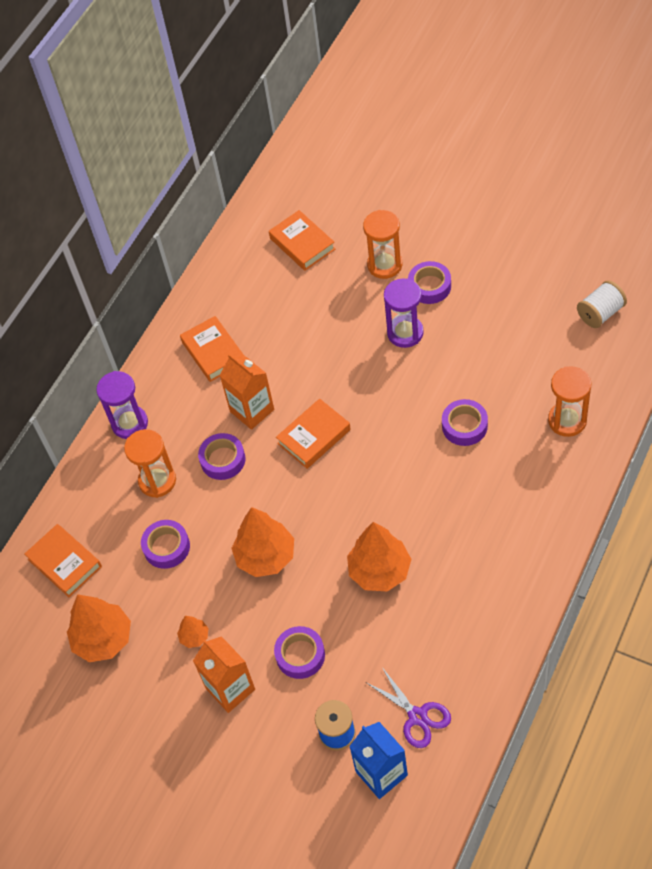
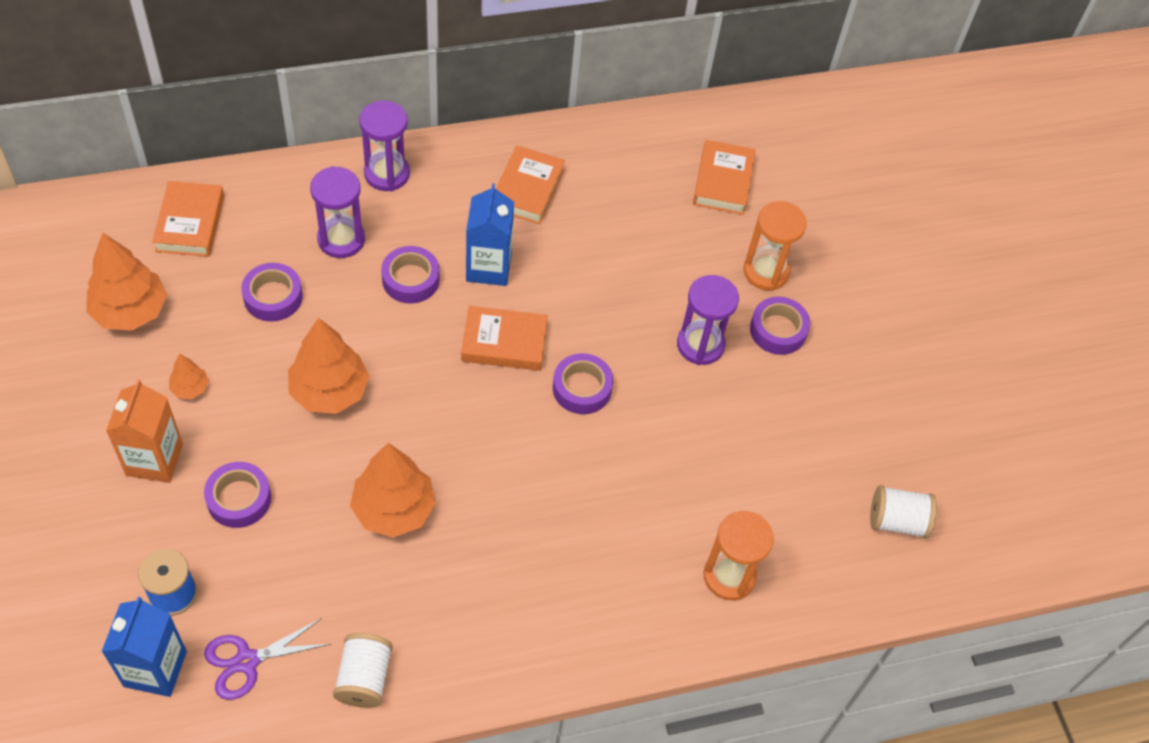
camera: 35 degrees right, 0 degrees up
orange hourglass [124,429,176,498] -> purple hourglass [310,166,365,258]
orange carton [219,354,274,430] -> blue carton [466,183,514,286]
purple scissors [366,667,451,748] -> purple scissors turned 60 degrees clockwise [204,618,331,700]
purple tape [442,399,488,446] -> purple tape moved to [553,353,613,414]
none -> white spool [333,633,393,708]

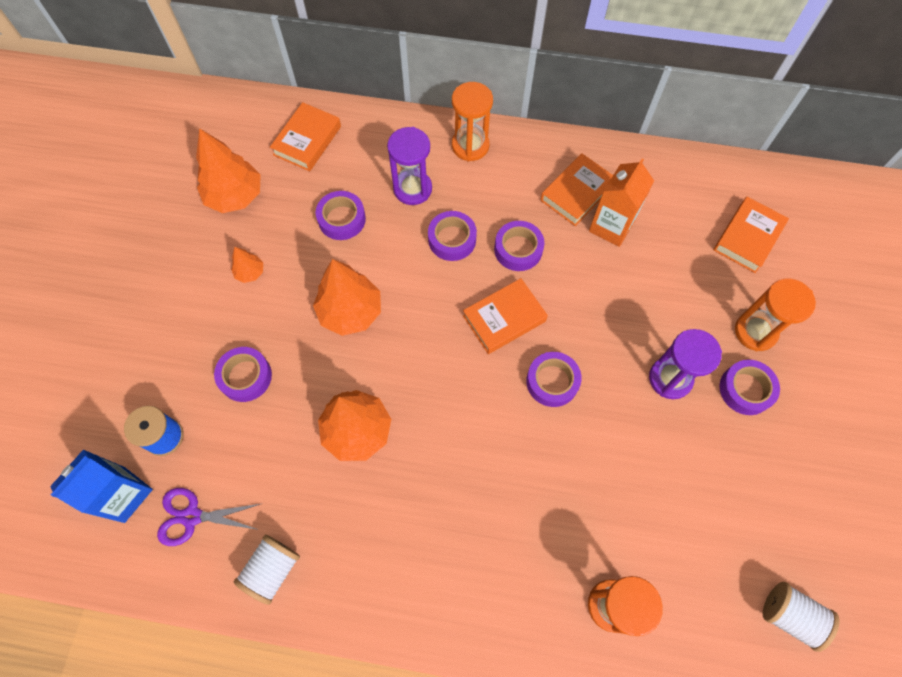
camera: 30 degrees right, 10 degrees up
orange carton [106,379,183,483] -> orange carton moved to [589,158,654,247]
purple hourglass [359,100,410,191] -> orange hourglass [452,82,493,161]
orange book [461,306,548,371] -> orange book turned 60 degrees counterclockwise [463,278,548,354]
blue carton [466,183,514,286] -> purple tape [494,221,545,271]

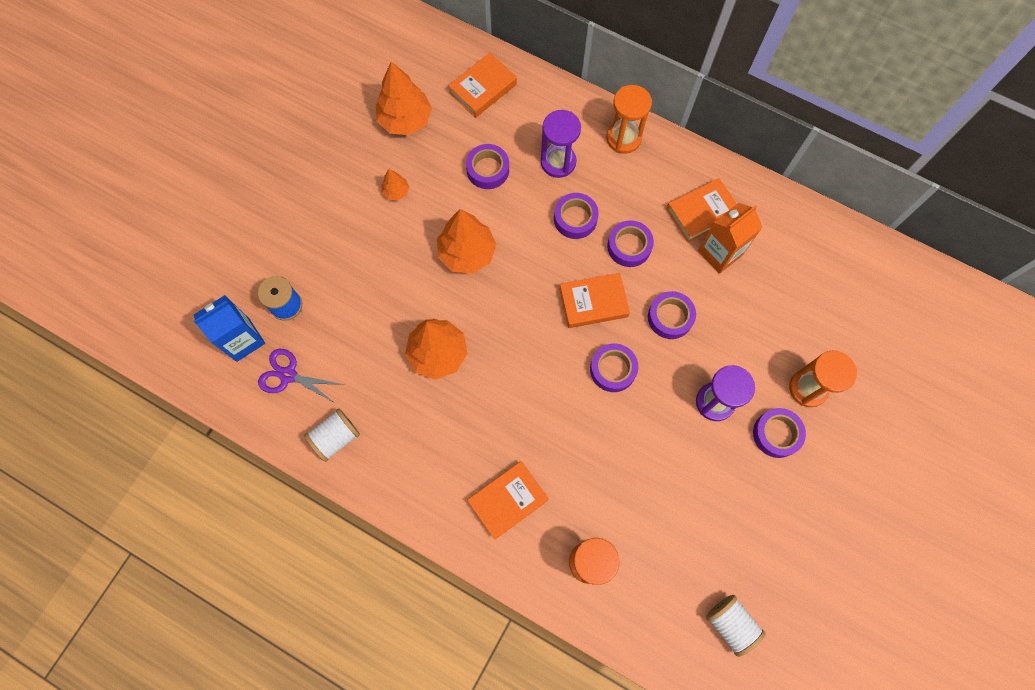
camera: 20 degrees right, 5 degrees up
purple tape [214,347,272,402] -> purple tape moved to [648,291,696,339]
orange book [713,197,789,273] -> orange book moved to [467,461,549,540]

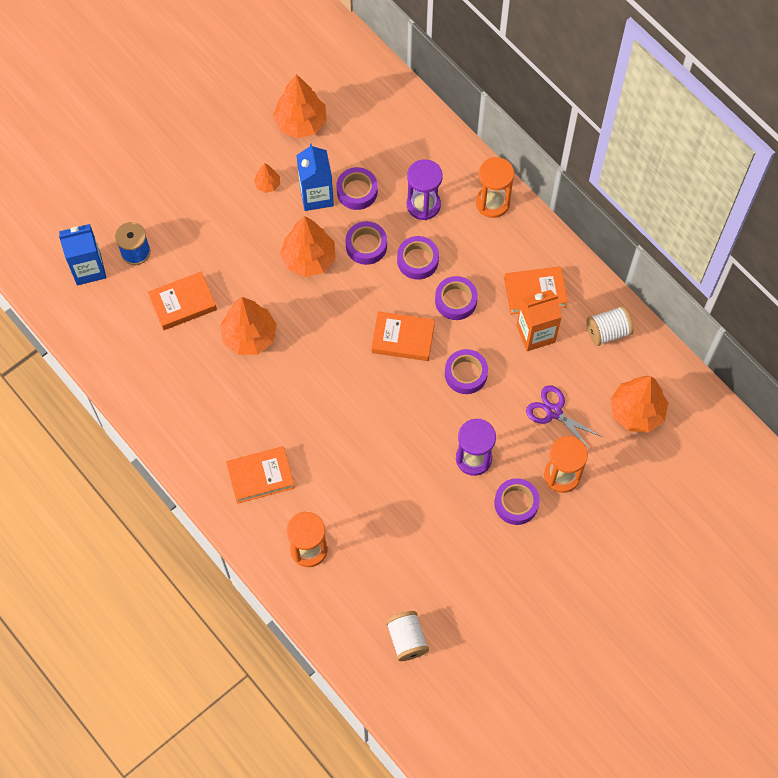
camera: 20 degrees right, 5 degrees down
purple scissors [258,349,345,404] -> purple scissors moved to [526,385,602,451]
white spool [304,409,360,462] -> white spool moved to [587,306,633,346]
orange book [448,53,517,118] -> orange book moved to [148,272,217,330]
purple tape [590,344,638,392] -> purple tape moved to [345,221,387,265]
none -> blue carton [296,143,334,211]
none -> orange tree [610,376,668,433]

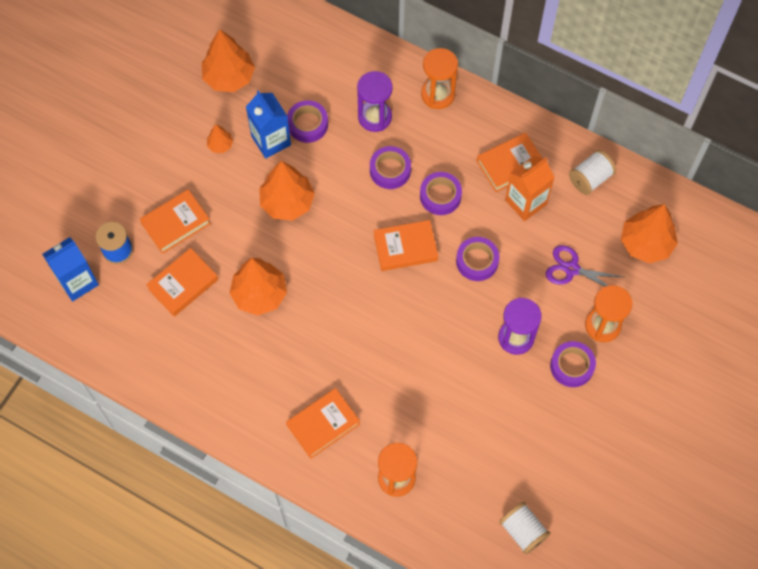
camera: 20 degrees left, 0 degrees up
purple tape [345,221,387,265] -> none
none -> orange book [140,189,211,254]

